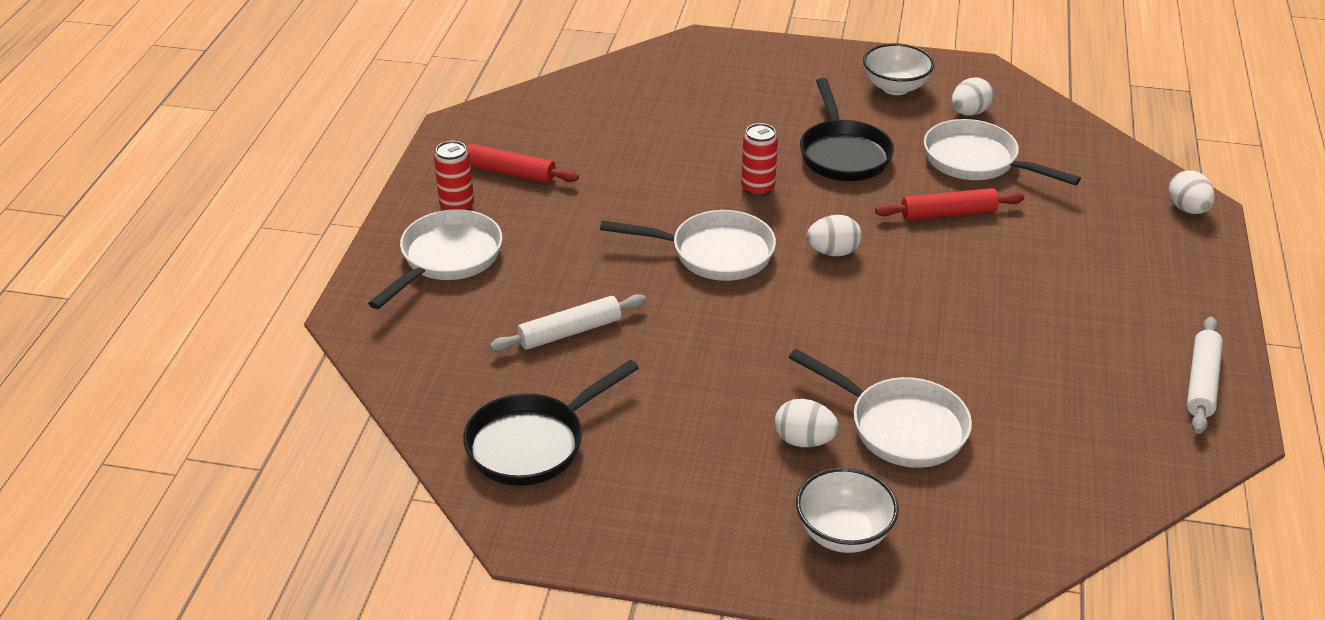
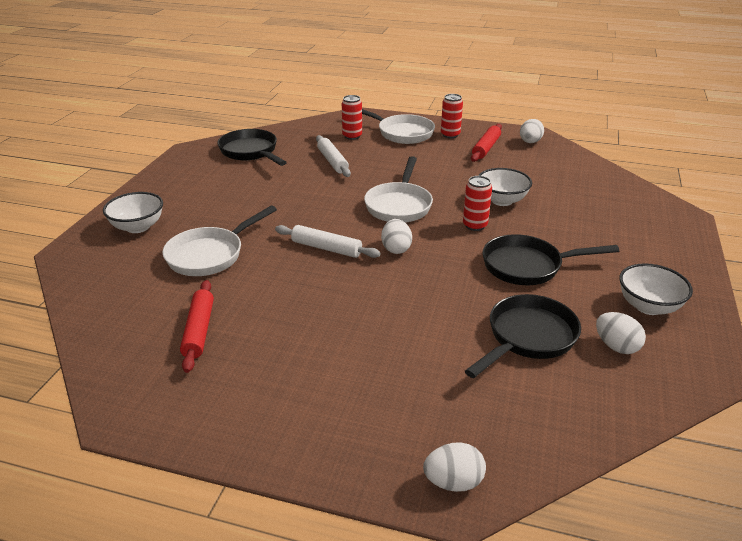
camera: 95 degrees right, 5 degrees down
white egg [775,399,839,447] -> white egg moved to [520,119,544,143]
red rolling pin [875,188,1024,220] -> red rolling pin moved to [180,280,214,373]
white pan [924,119,1081,185] -> black pan [465,294,581,378]
white rolling pin [1187,317,1223,434] -> white rolling pin moved to [275,225,381,258]
none -> red can [342,95,362,140]
none -> white bowl [478,168,532,206]

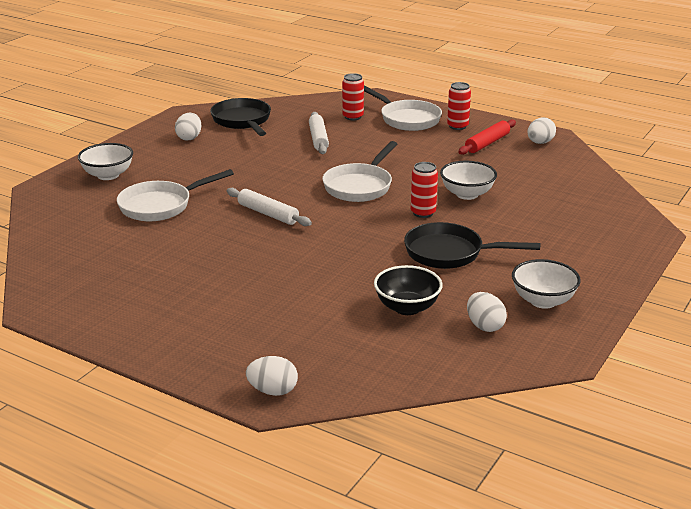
camera: 15 degrees right, 5 degrees down
red rolling pin [180,280,214,373] -> none
white egg [381,219,412,254] -> white egg moved to [175,113,201,141]
black pan [465,294,581,378] -> black bowl [374,265,443,315]

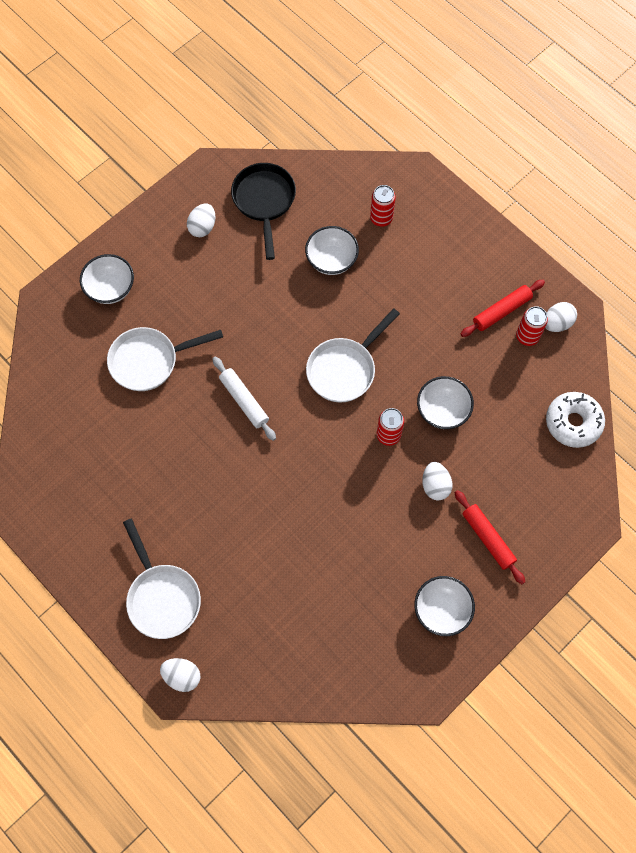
camera: 15 degrees right, 40 degrees up
white rolling pin [309,112,329,154] -> white bowl [305,226,359,275]
white pan [364,85,442,131] -> white pan moved to [123,519,201,639]
black bowl [374,265,443,315] -> none
black pan [404,222,540,269] -> none
red can [447,82,471,130] -> red can moved to [516,306,548,346]
white egg [467,292,507,332] -> white egg moved to [422,462,452,501]
none -> red rolling pin [455,490,525,584]
none -> white donut [546,392,605,448]

